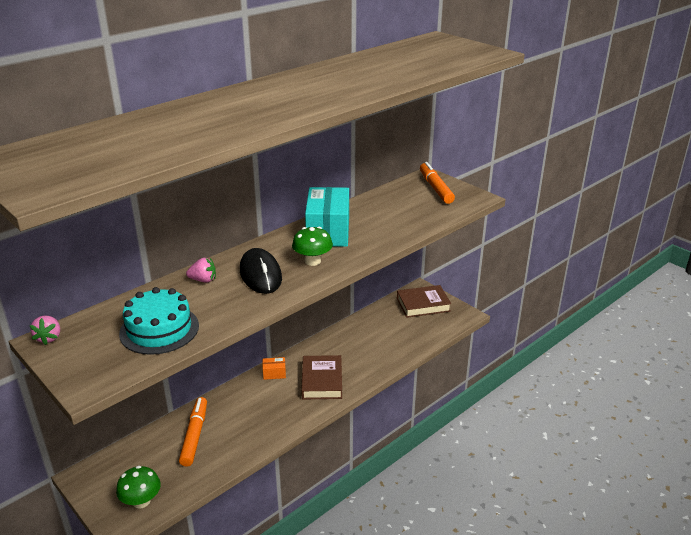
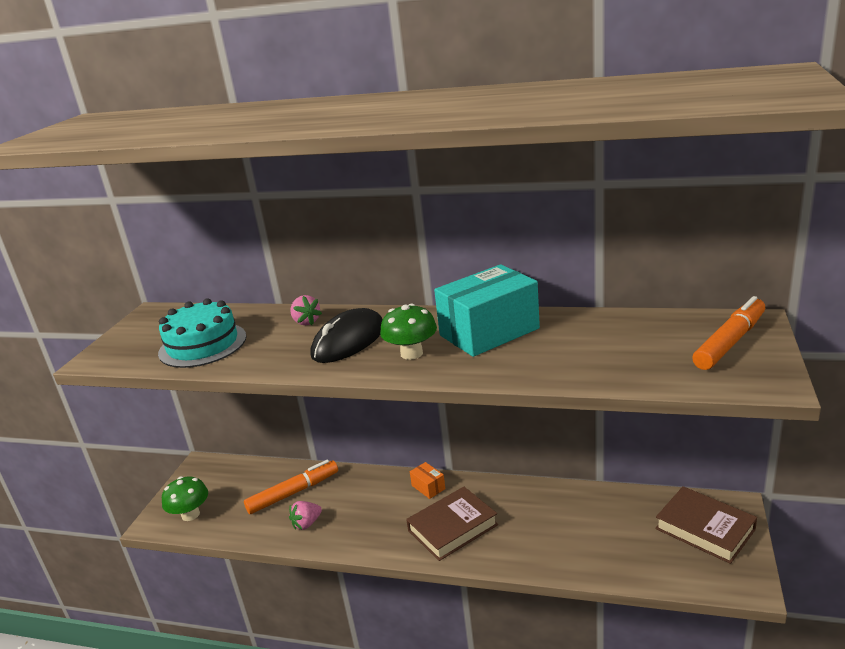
camera: 60 degrees right, 5 degrees down
pink strawberry [29,315,60,345] -> pink strawberry moved to [289,501,322,530]

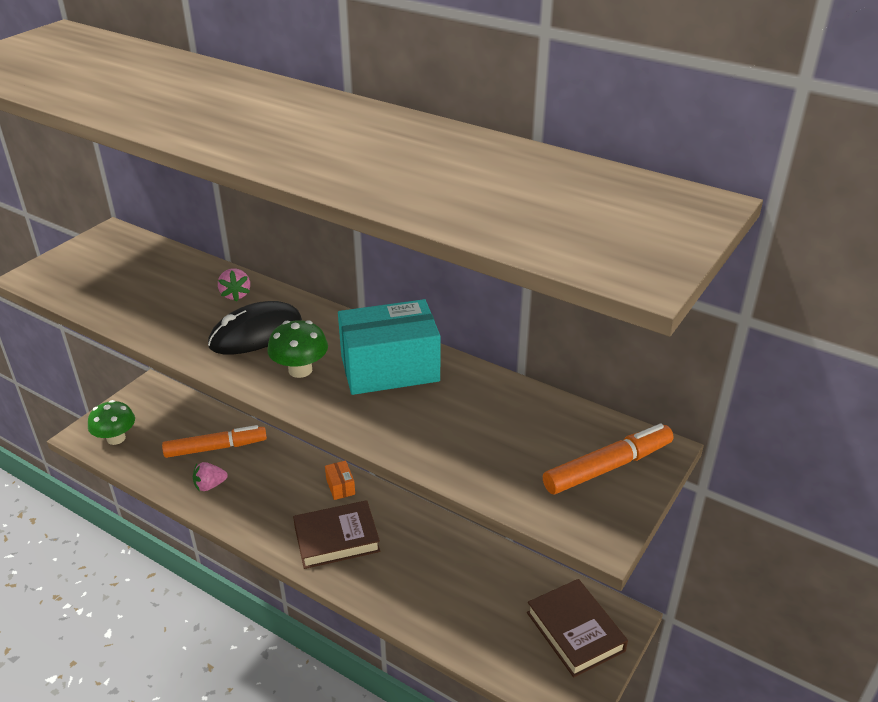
camera: 15 degrees right, 10 degrees up
turquoise cake [158,298,246,368] -> none

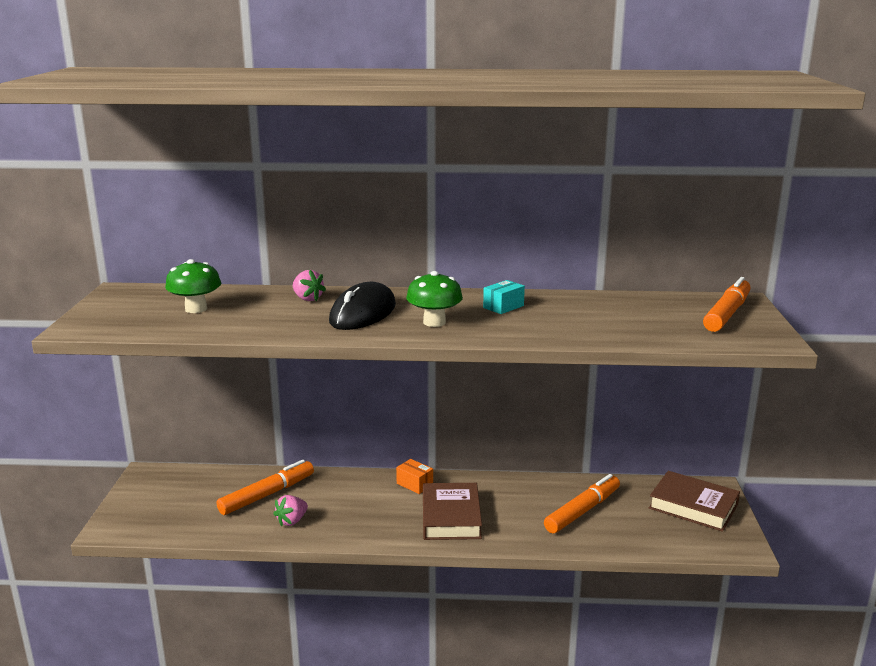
camera: 30 degrees left, 15 degrees down
green mushroom [88,400,135,445] -> green mushroom moved to [165,259,221,313]
brown book [293,500,380,569] -> brown book turned 45 degrees counterclockwise [423,483,482,540]
turquoise box [338,299,440,395] -> turquoise box [483,280,525,314], size x0.43
none -> orange marker [544,474,620,533]

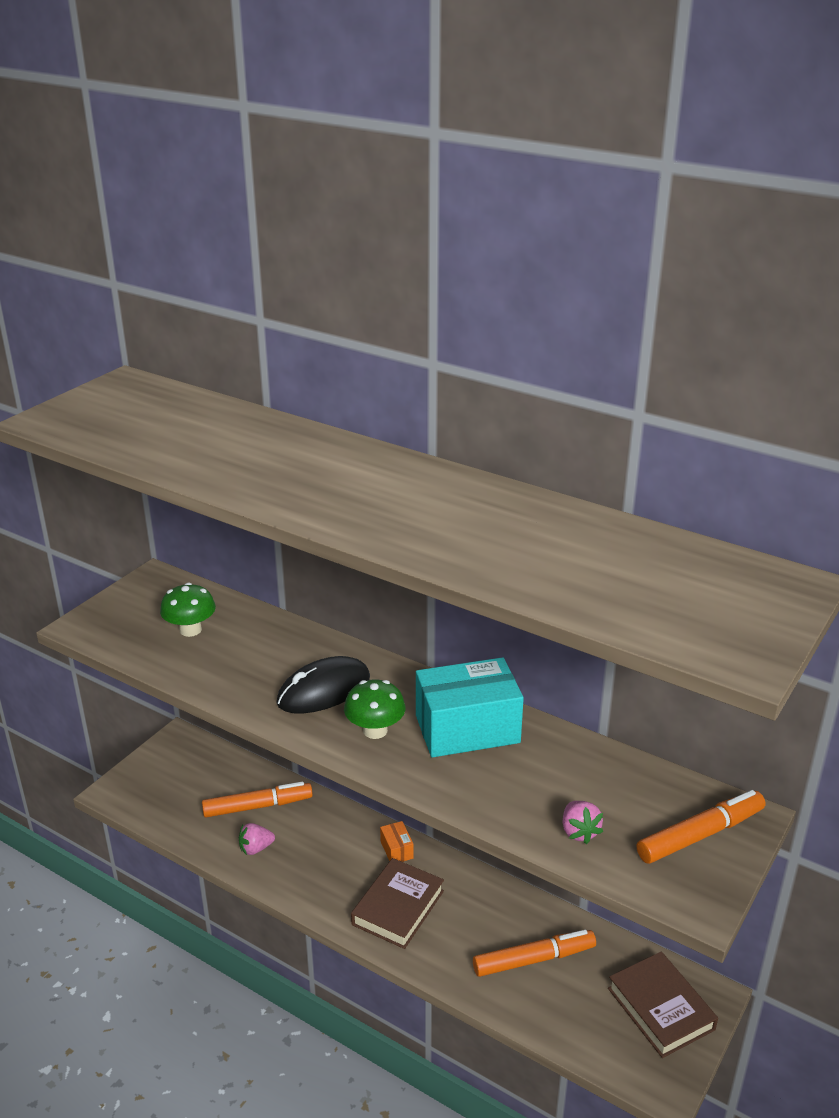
camera: 30 degrees right, 10 degrees up
pink strawberry [293,270,326,301] -> pink strawberry moved to [563,801,603,844]
turquoise box [483,280,525,314] -> turquoise box [416,657,524,758], size x2.35

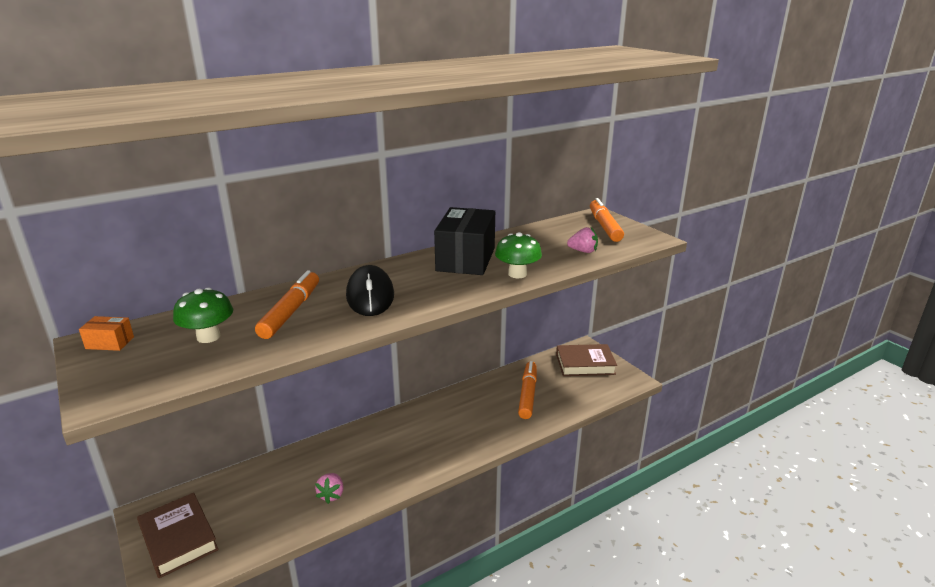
camera: 65 degrees left, 5 degrees down
orange marker [202,782,313,817] -> orange marker moved to [255,270,319,339]
green mushroom [344,680,406,739] -> green mushroom moved to [495,232,542,278]
brown book [351,858,444,949] -> brown book moved to [137,493,219,578]
orange box [380,821,414,862] -> orange box moved to [79,316,134,351]
turquoise box [416,657,524,758] -> black box [434,207,495,275]

